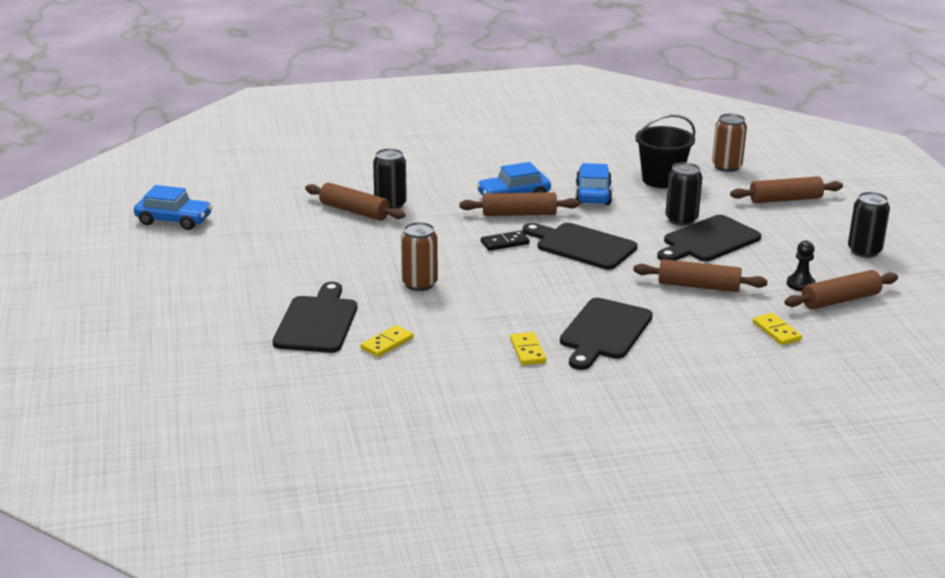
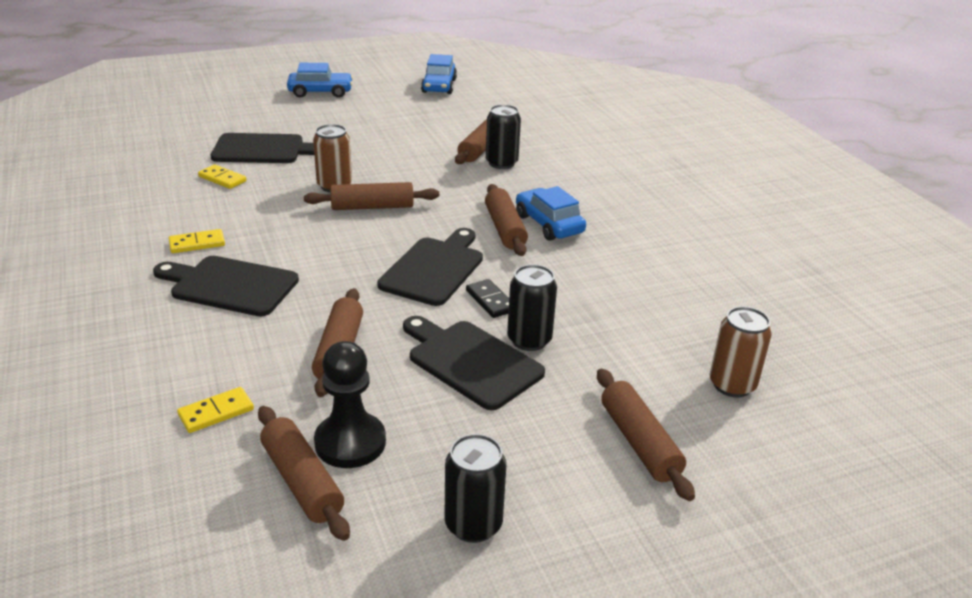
camera: 80 degrees right, 5 degrees up
black domino [481,230,530,251] -> black domino moved to [466,279,509,318]
blue car [575,163,612,205] -> blue car moved to [287,63,353,98]
black bucket [635,114,696,188] -> none
black pawn [787,240,816,291] -> black pawn [314,341,386,468], size x1.70
none -> brown rolling pin [304,182,439,210]

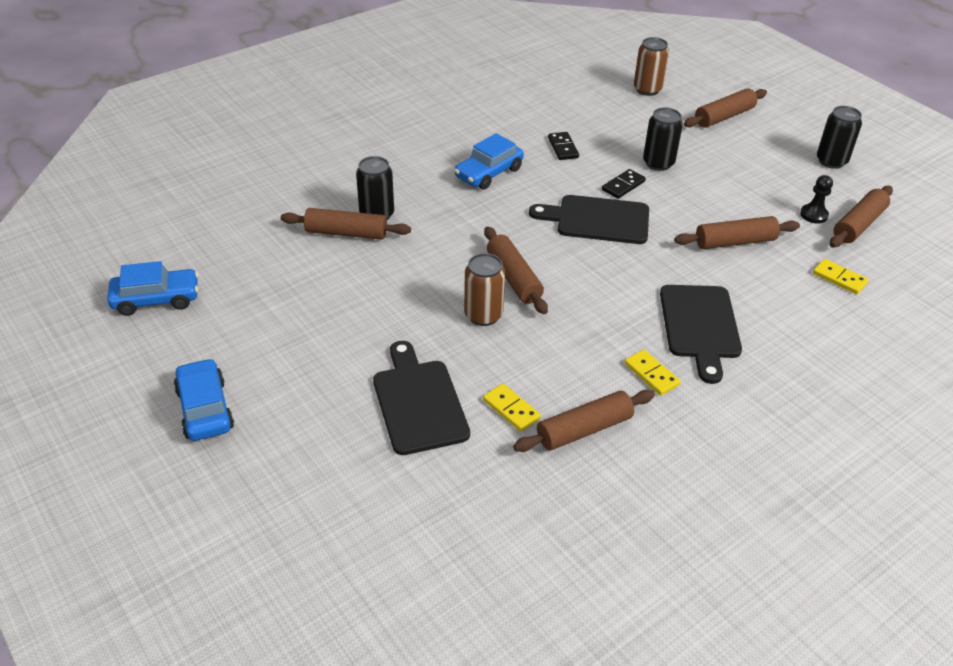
camera: 105 degrees left, 10 degrees up
yellow domino [198,165,247,189] -> yellow domino turned 60 degrees counterclockwise [483,383,541,432]
black pawn [314,341,386,468] -> black pawn [800,175,833,223], size x0.59
black cutting board [403,316,545,410] -> none
brown rolling pin [485,184,528,256] -> brown rolling pin moved to [513,390,655,452]
none -> black domino [548,132,579,160]

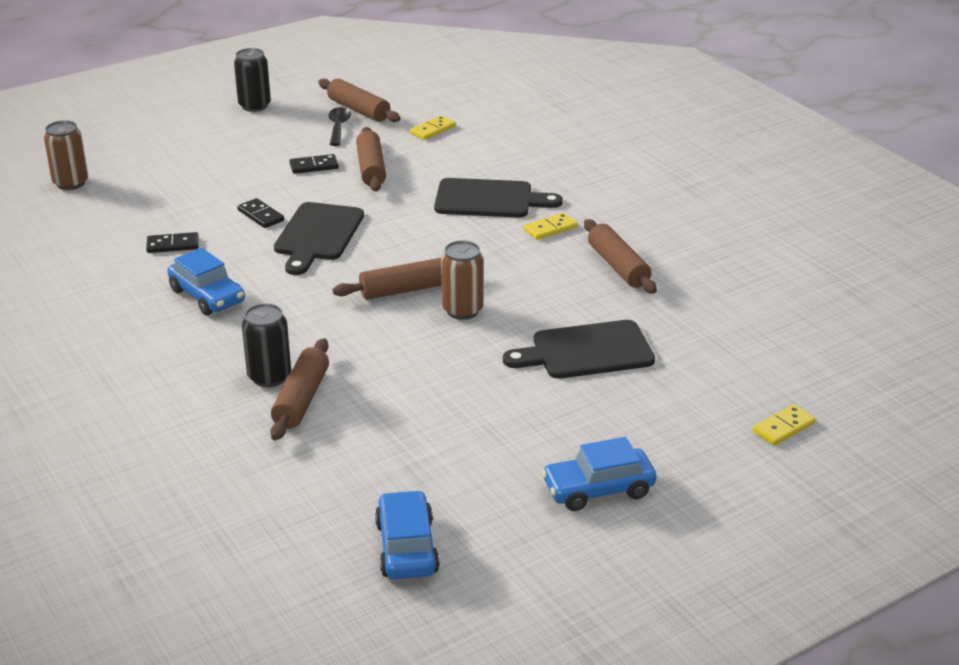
camera: 85 degrees left, 10 degrees down
yellow domino [483,383,541,432] -> yellow domino moved to [753,404,816,446]
black can [643,107,683,171] -> none
brown rolling pin [684,88,767,128] -> none
black pawn [800,175,833,223] -> black spoon [328,107,352,146]
none -> black domino [290,154,339,174]

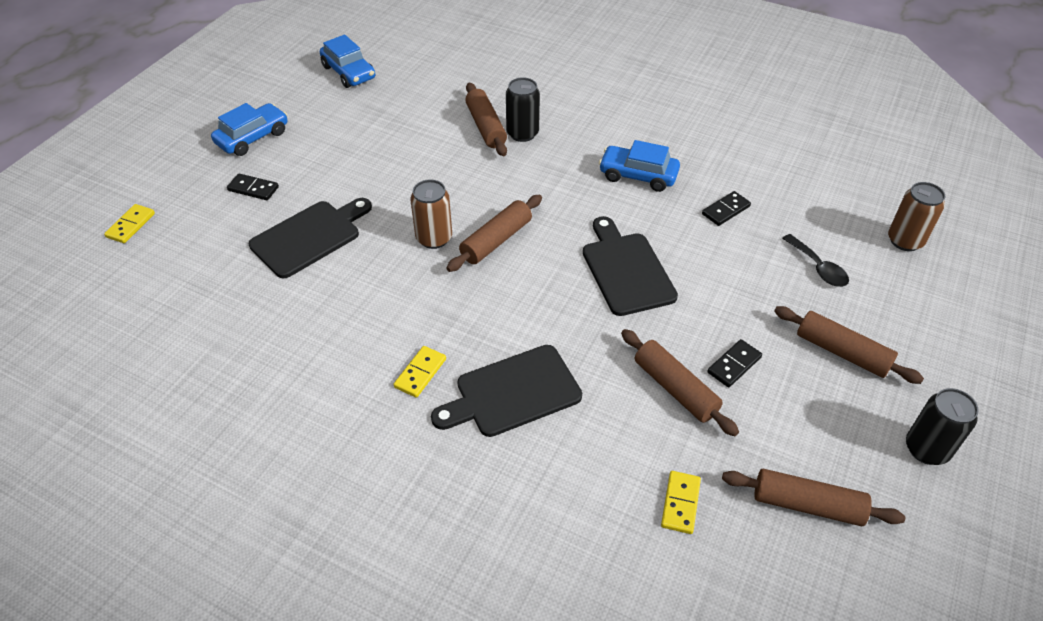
camera: 150 degrees right, 15 degrees up
black domino [237,198,284,228] -> black domino moved to [227,173,279,200]
black spoon [328,107,352,146] -> black spoon moved to [782,234,849,287]
brown rolling pin [584,219,657,294] -> brown rolling pin moved to [774,306,924,384]

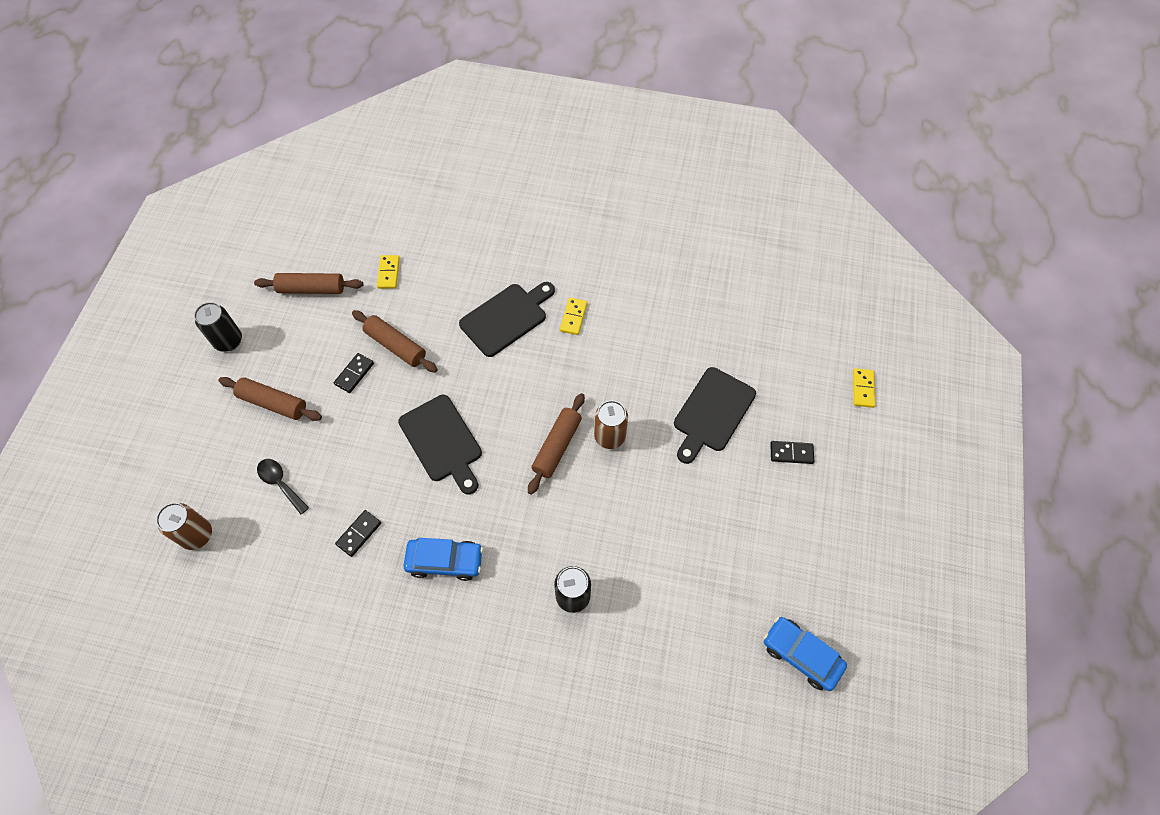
camera: 165 degrees right, 15 degrees up
blue car [211,103,287,156] -> none
brown rolling pin [465,83,507,156] -> none

